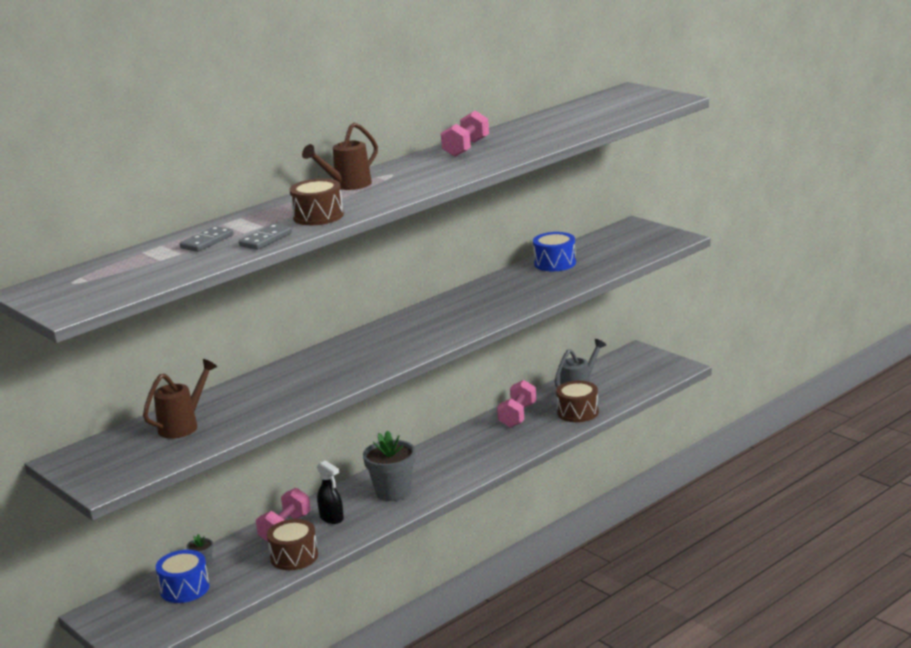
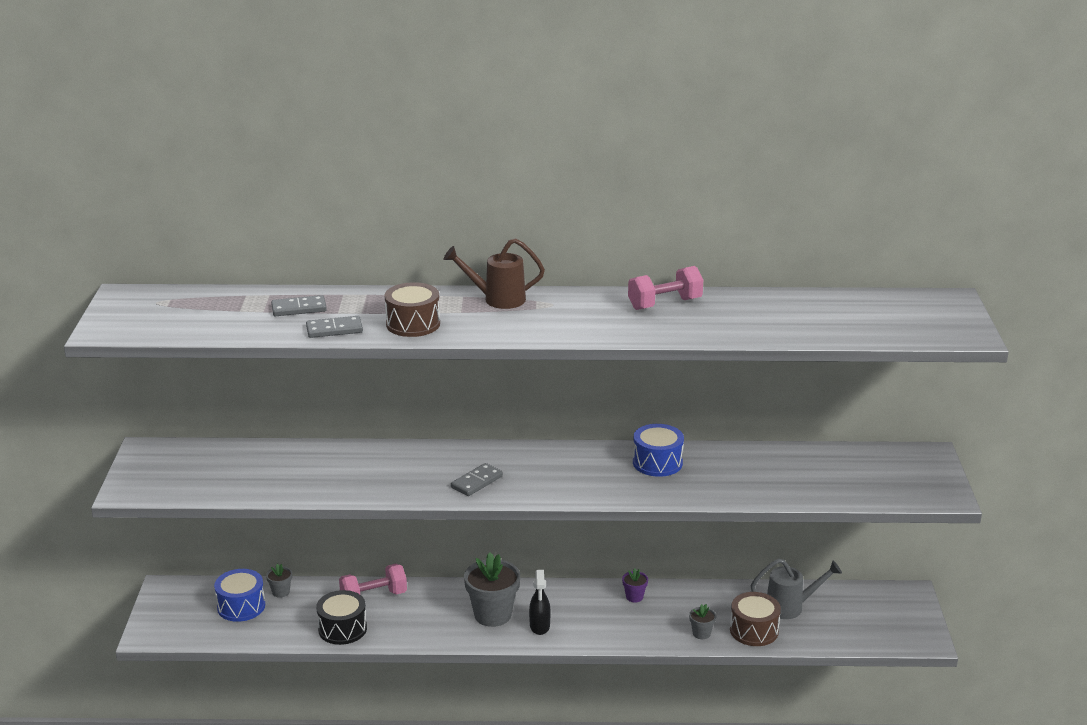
camera: 40 degrees right, 5 degrees up
brown watering can [143,359,217,438] -> none
brown drum [267,519,318,570] -> black drum [316,590,367,645]
black spray bottle [317,460,344,524] -> black spray bottle moved to [529,570,551,635]
pink dumbbell [497,380,536,428] -> none
blue drum [533,232,576,271] -> blue drum moved to [633,424,684,477]
none -> grey domino [451,463,503,496]
none -> purple flower pot [622,568,648,602]
none -> grey flower pot [689,604,716,639]

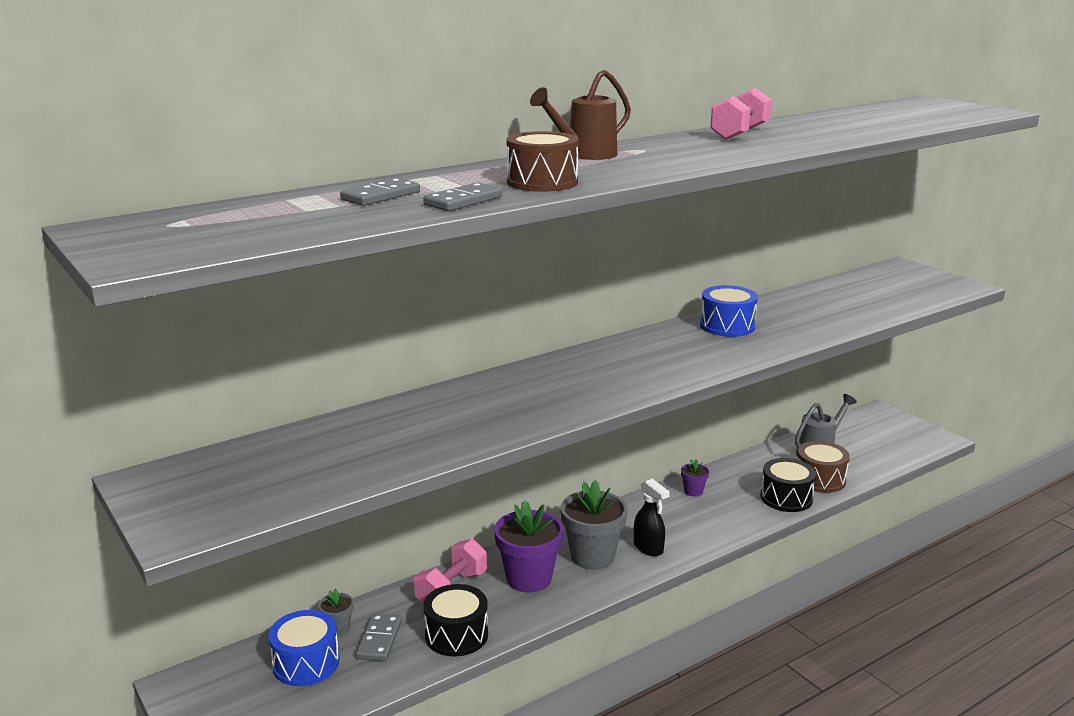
camera: 35 degrees left, 5 degrees down
grey domino [451,463,503,496] -> grey domino moved to [356,613,402,661]
grey flower pot [689,604,716,639] -> black drum [760,458,816,512]
none -> purple flower pot [494,500,563,592]

